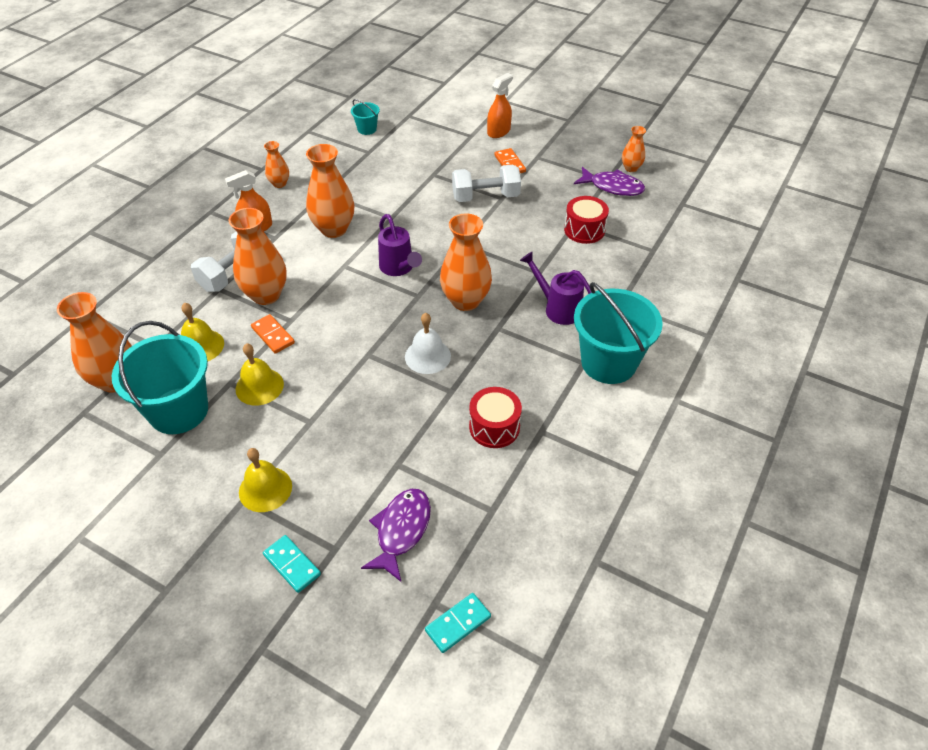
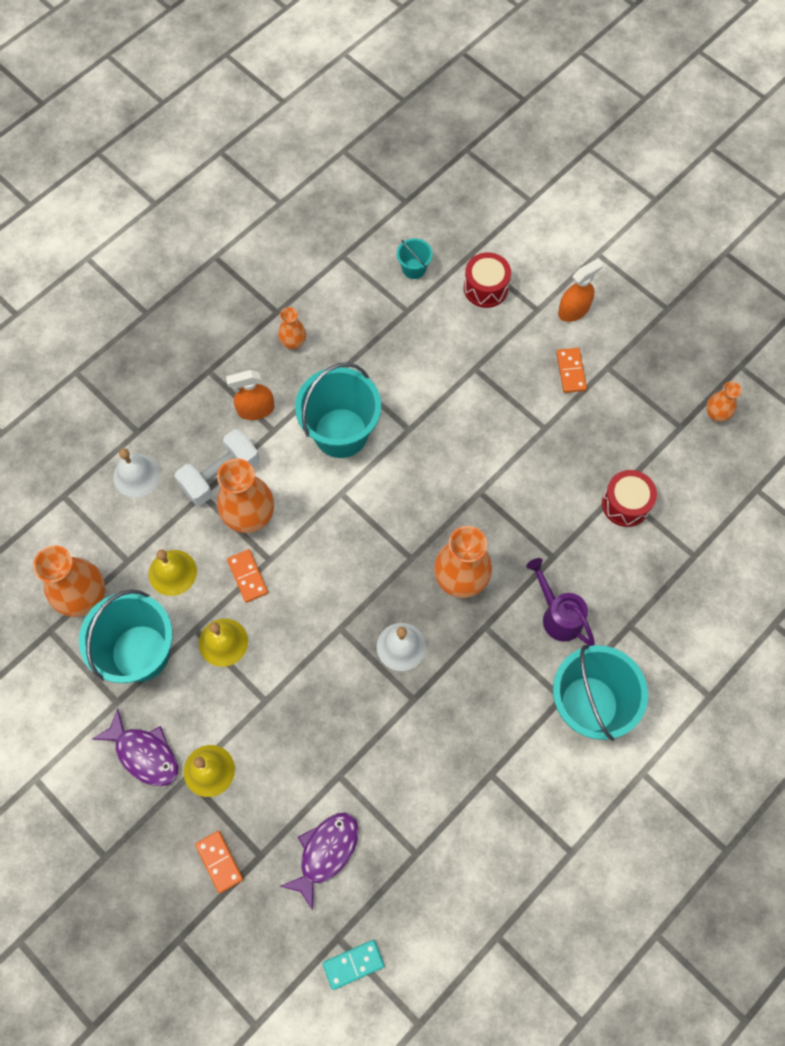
camera: 15 degrees right, 20 degrees up
turquoise domino [263,535,321,593] -> orange domino [195,831,243,893]
orange vase [306,144,354,238] -> turquoise bucket [295,362,381,458]
purple watering can [378,214,422,276] -> none
white dumbbell [452,165,521,202] -> none
red drum [469,387,522,448] -> red drum moved to [464,252,511,308]
purple fish [574,167,645,196] -> purple fish moved to [92,708,178,786]
none -> white bell [113,448,160,497]

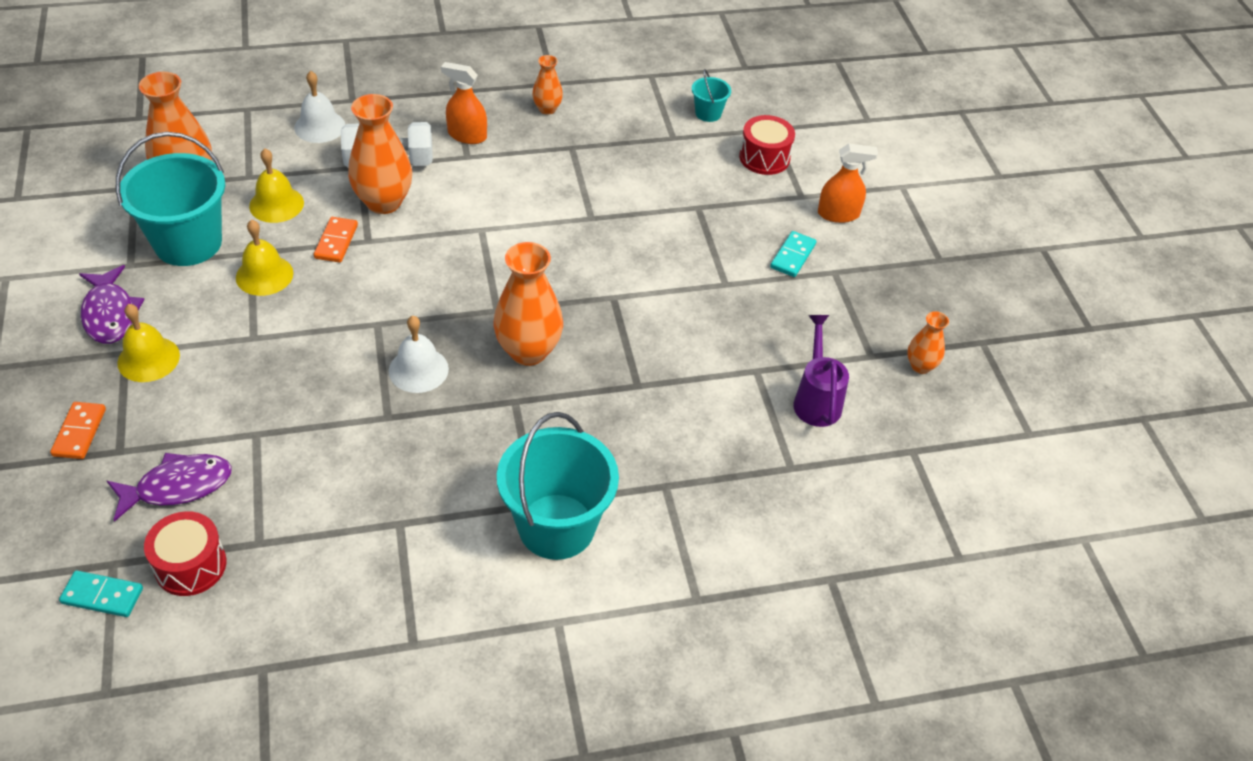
camera: 30 degrees right, 20 degrees down
turquoise bucket [295,362,381,458] -> none
purple watering can [526,558,595,646] -> purple watering can moved to [793,315,849,427]
orange domino [556,348,587,393] -> turquoise domino [770,231,816,277]
red drum [602,470,657,527] -> red drum moved to [144,511,226,596]

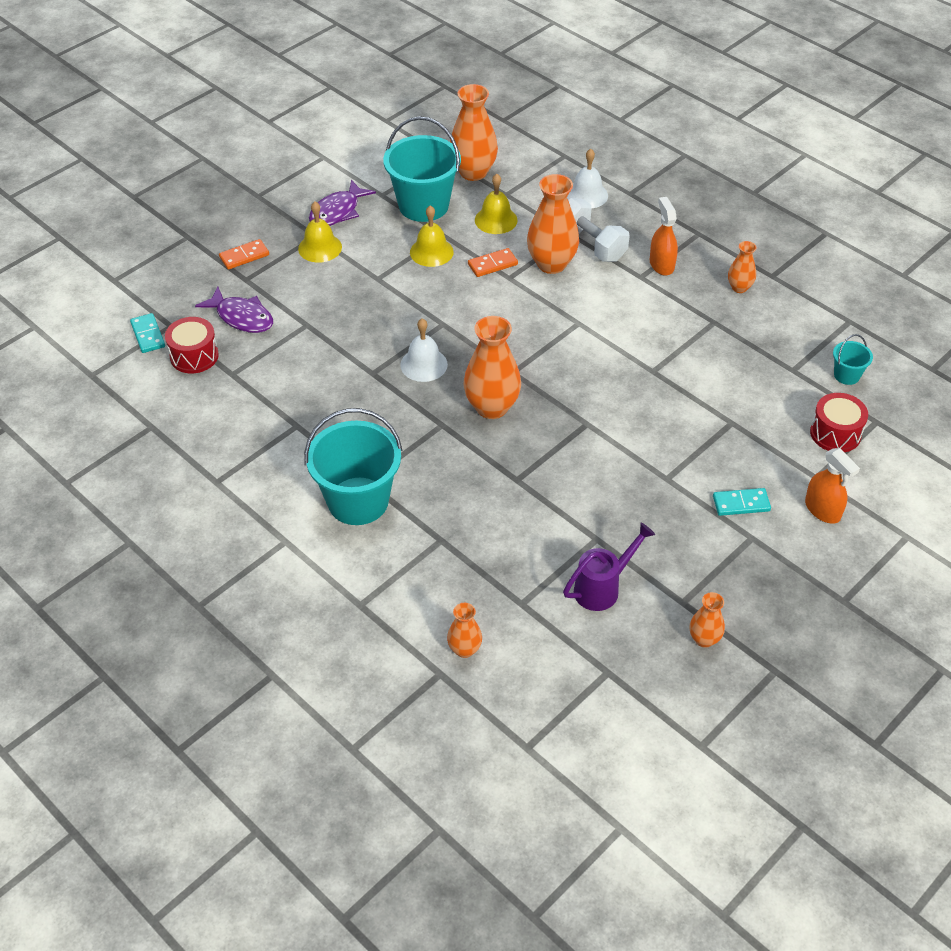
camera: 60 degrees right, 0 degrees up
none -> orange vase [447,603,482,658]

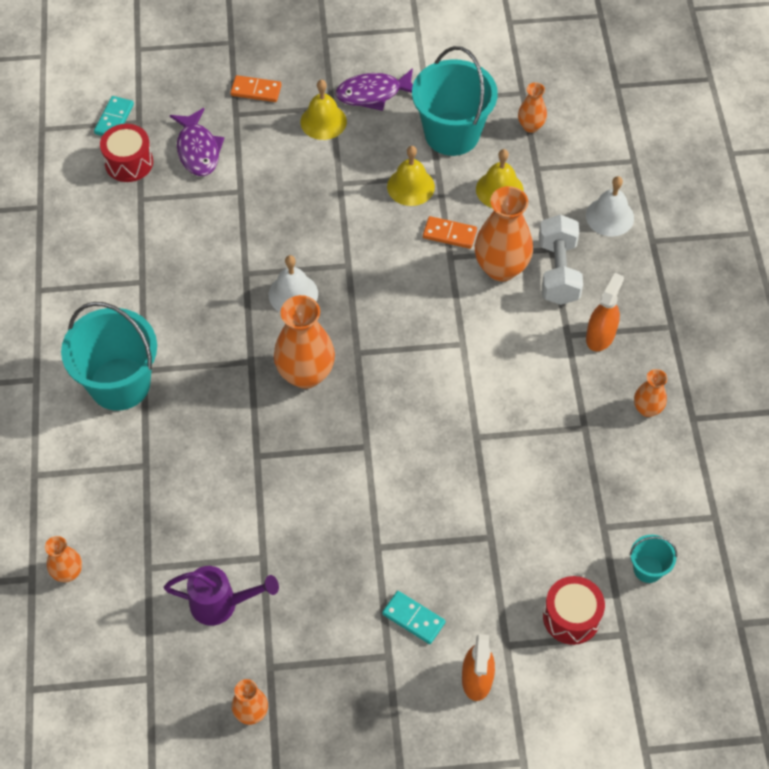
camera: 40 degrees right, 10 degrees up
orange vase [450,84,498,181] -> orange vase [518,82,547,133], size x0.53

